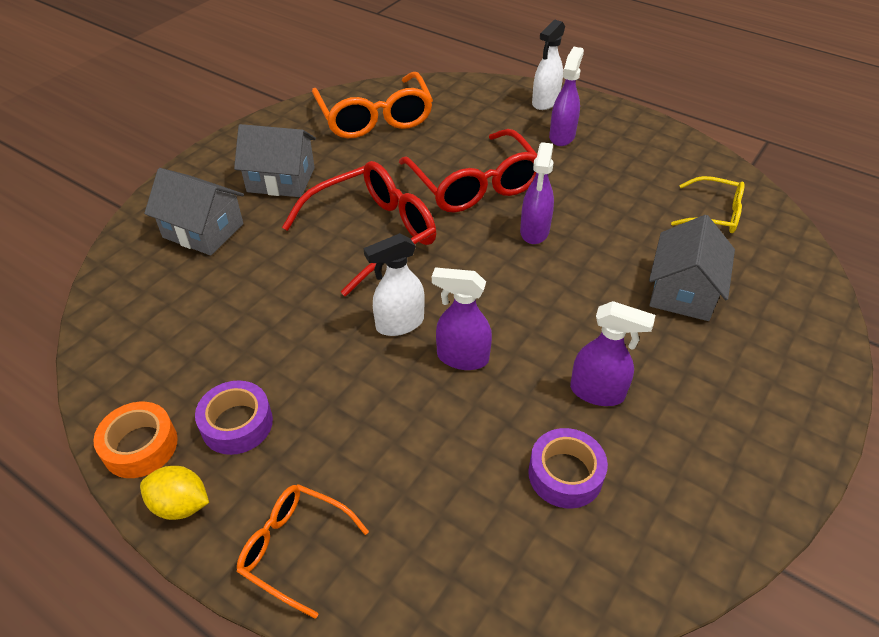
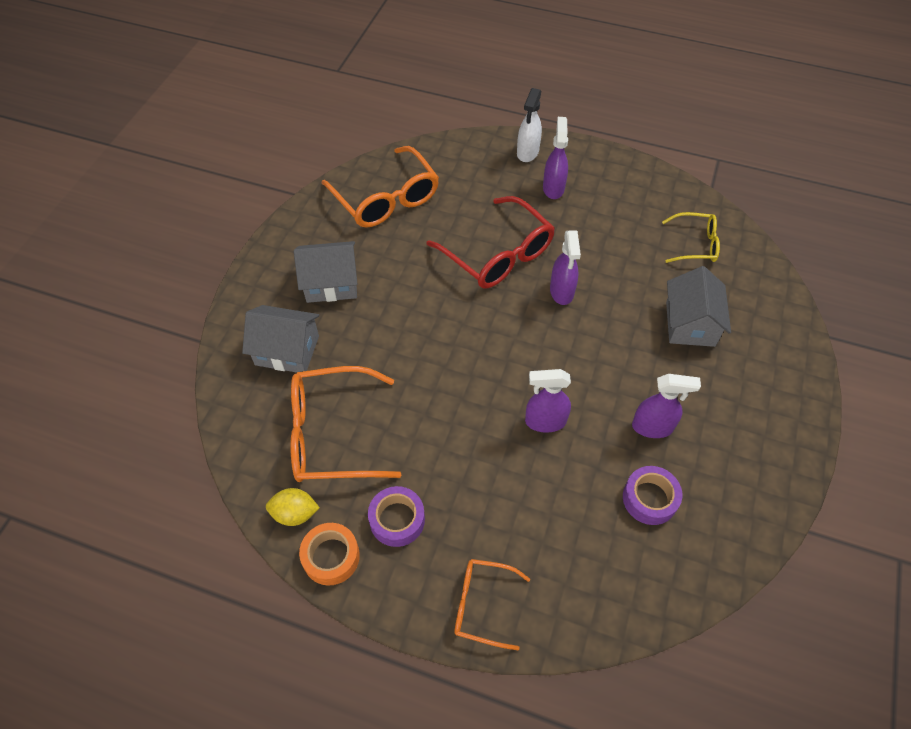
camera: 15 degrees left, 10 degrees up
yellow lemon [140,466,209,520] -> yellow lemon moved to [266,488,320,526]
red glasses [282,161,436,296] -> none
white spray bottle [364,233,425,336] -> none
none -> orange glasses [290,366,401,482]

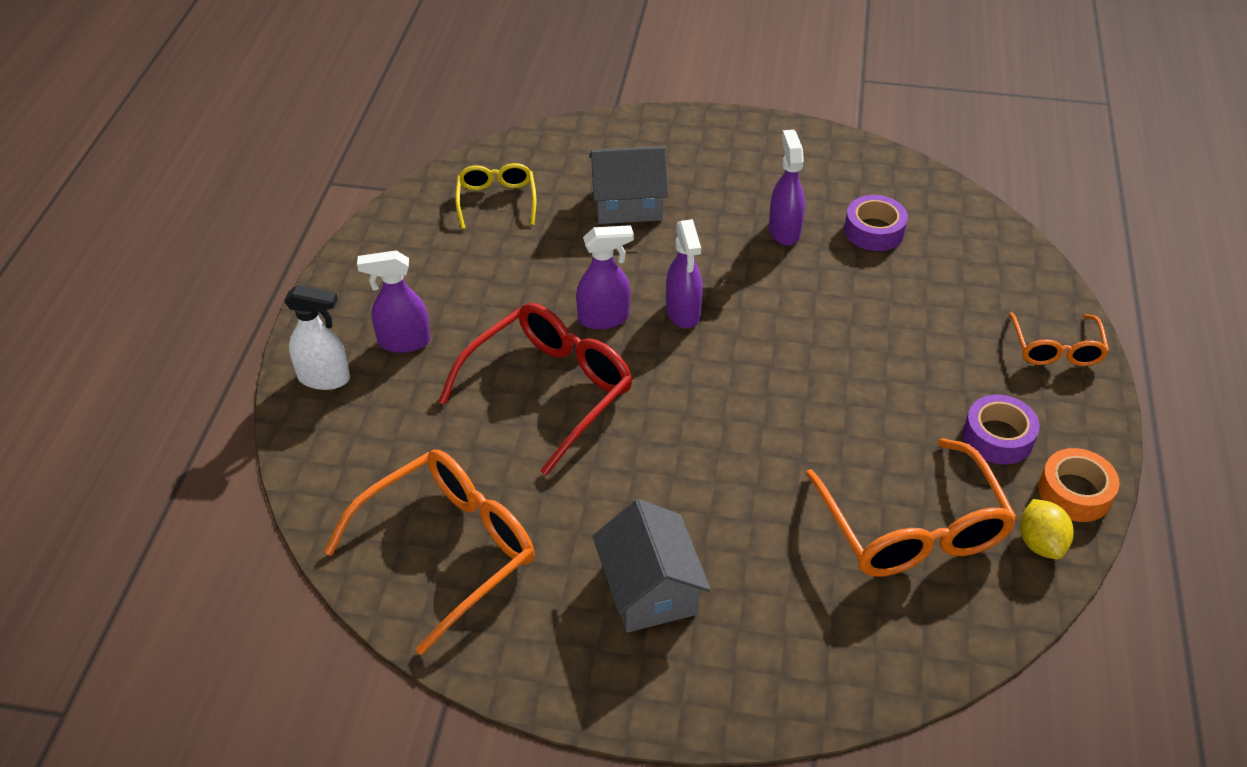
camera: 100 degrees left, 10 degrees down
grey house [242,305,320,372] -> none
purple spray bottle [525,369,571,433] -> purple spray bottle moved to [666,219,703,328]

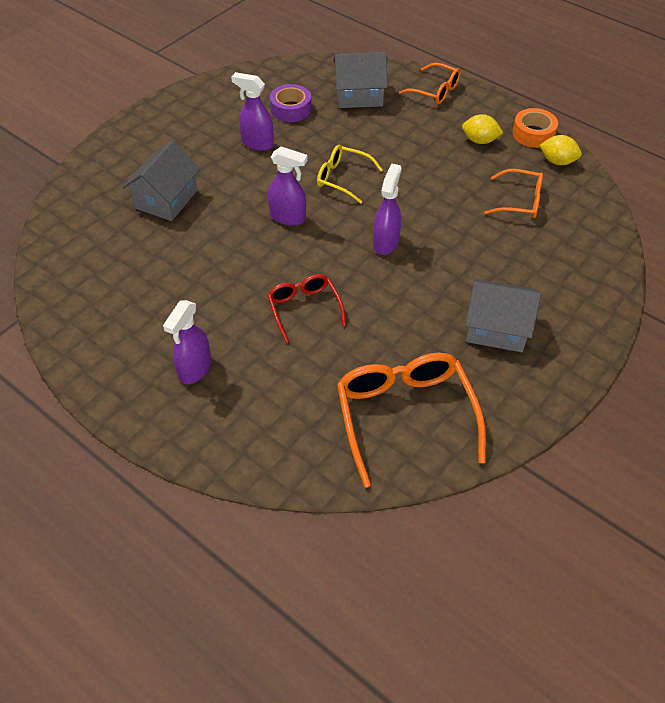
camera: 60 degrees left, 5 degrees up
white spray bottle [284,285,350,390] -> none
red glasses [439,303,633,476] -> red glasses [267,274,346,343], size x0.57
yellow glasses [455,163,536,229] -> yellow glasses moved to [317,145,383,204]
purple spray bottle [576,225,634,330] -> purple spray bottle moved to [373,164,402,255]
orange glasses [806,438,1017,577] -> orange glasses [484,169,543,218], size x0.57
purple tape [963,395,1040,465] -> yellow lemon [462,114,503,144]
none -> grey house [333,52,388,108]

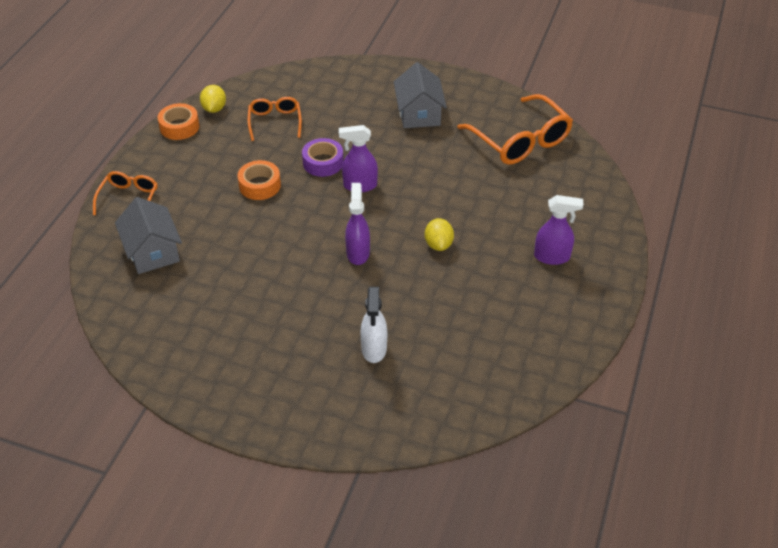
camera: 110 degrees left, 5 degrees down
grey house [123,140,200,221] -> white spray bottle [360,287,387,363]
purple spray bottle [231,72,274,151] -> none
red glasses [267,274,346,343] -> none
purple tape [270,84,312,122] -> purple tape moved to [302,138,343,177]
yellow glasses [317,145,383,204] -> none
orange glasses [337,353,486,488] -> orange glasses turned 90 degrees counterclockwise [457,94,573,165]
yellow lemon [462,114,503,144] -> yellow lemon moved to [425,218,454,251]
none -> orange tape [238,160,281,200]

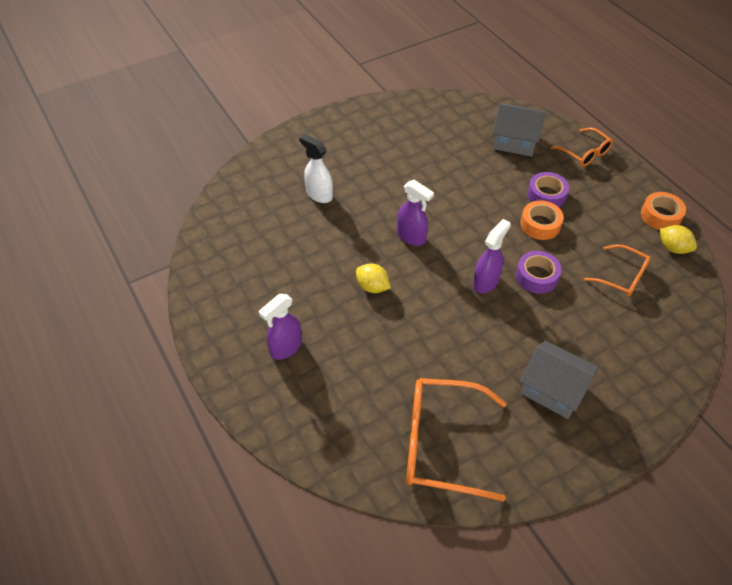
camera: 130 degrees right, 5 degrees up
none -> purple tape [527,172,569,207]

